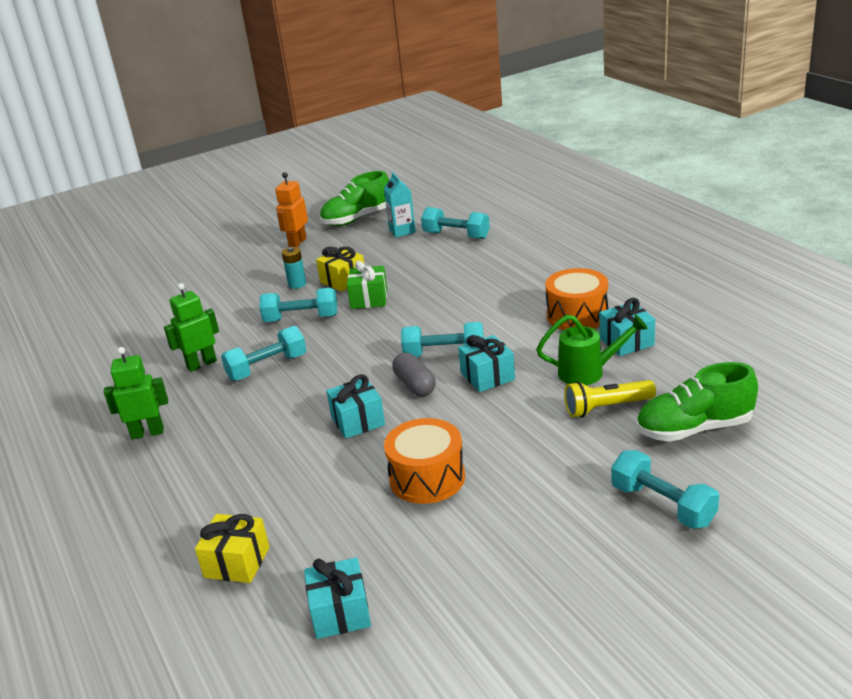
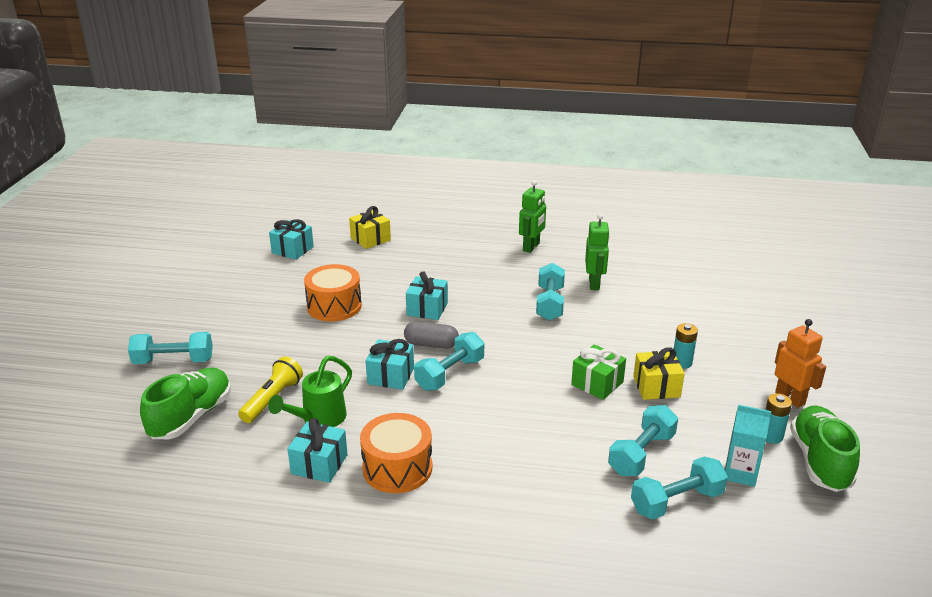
camera: 125 degrees right, 0 degrees up
turquoise dumbbell [260,288,337,322] -> turquoise dumbbell moved to [608,405,678,476]
none -> turquoise battery [765,393,792,444]

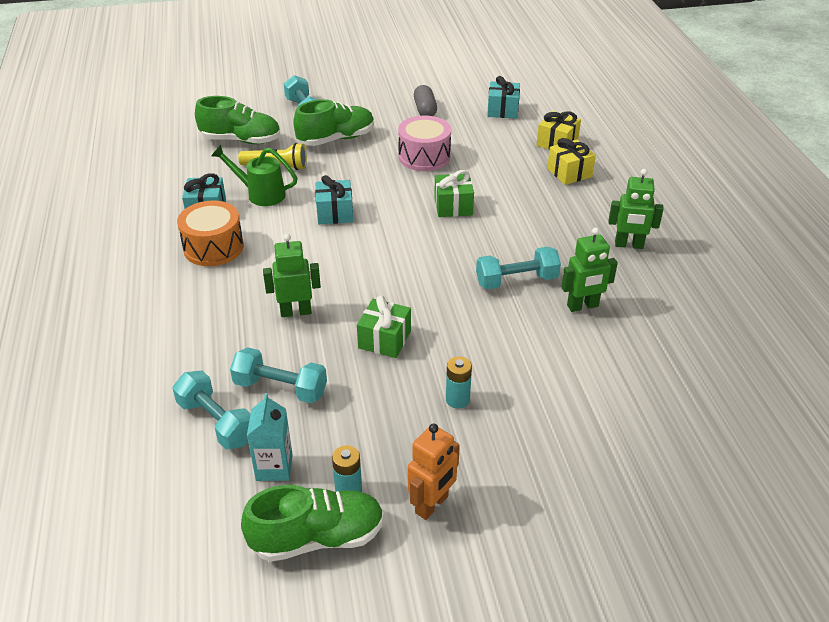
camera: 70 degrees right, 10 degrees up
orange drum [304,264,362,321] -> pink drum [398,116,451,171]
grey capsule [404,321,459,349] -> grey capsule moved to [414,85,437,116]
turquoise gift [406,271,448,320] -> green gift [434,170,474,217]
turquoise dumbbell [414,332,484,391] -> none
yellow gift [633,347,685,400] -> yellow gift moved to [547,138,596,185]
none -> green robot [263,234,321,317]
none -> green shoe [293,99,374,146]

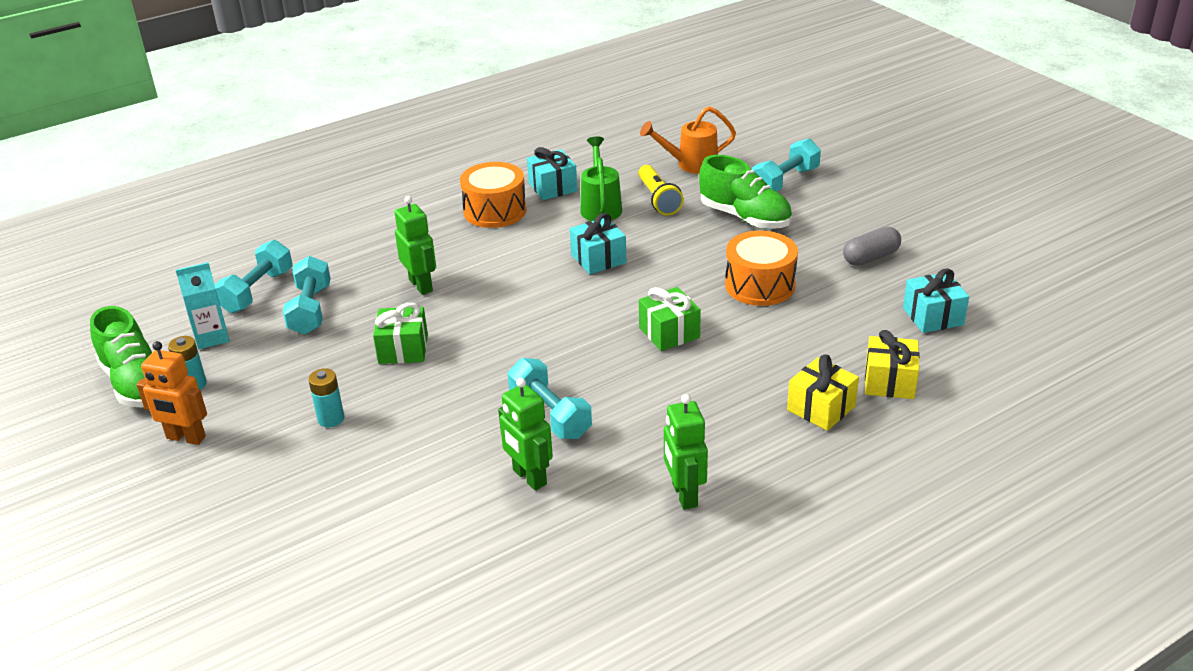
camera: 70 degrees right, 5 degrees down
green shoe [195,96,280,144] -> orange watering can [640,106,736,174]
pink drum [398,116,451,171] -> orange drum [725,231,798,306]

